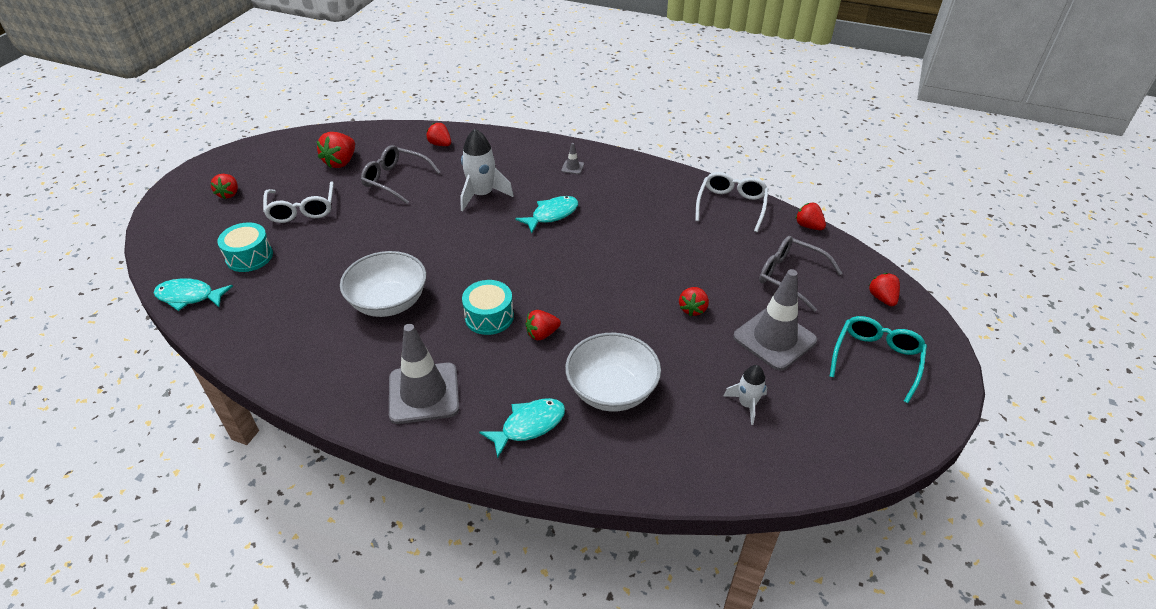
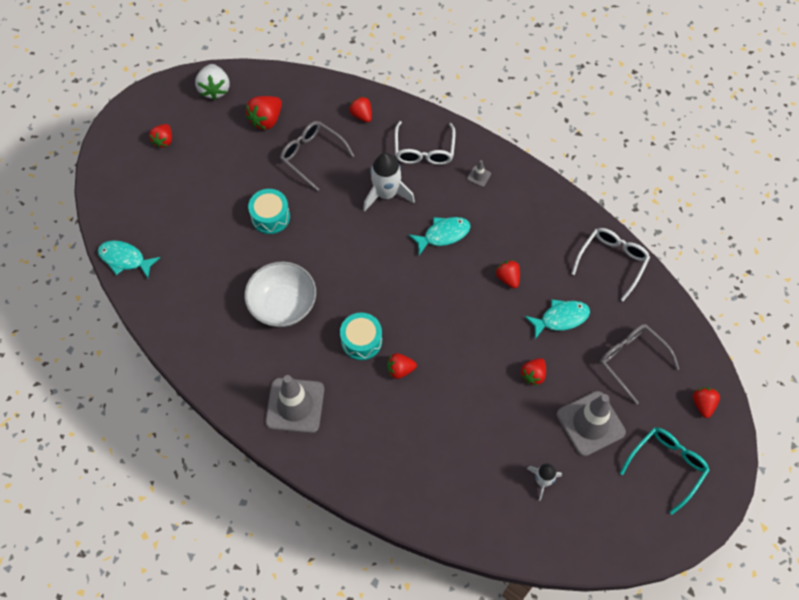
camera: 15 degrees right, 20 degrees up
turquoise drum [217,222,273,272] -> turquoise drum moved to [248,189,290,234]
white glasses [263,181,334,223] -> white glasses moved to [395,121,455,165]
turquoise fish [479,398,565,458] -> turquoise fish moved to [525,299,590,339]
white bowl [565,333,661,412] -> none
red strawberry [795,203,826,230] -> red strawberry moved to [496,260,520,288]
none -> white strawberry [195,64,229,100]

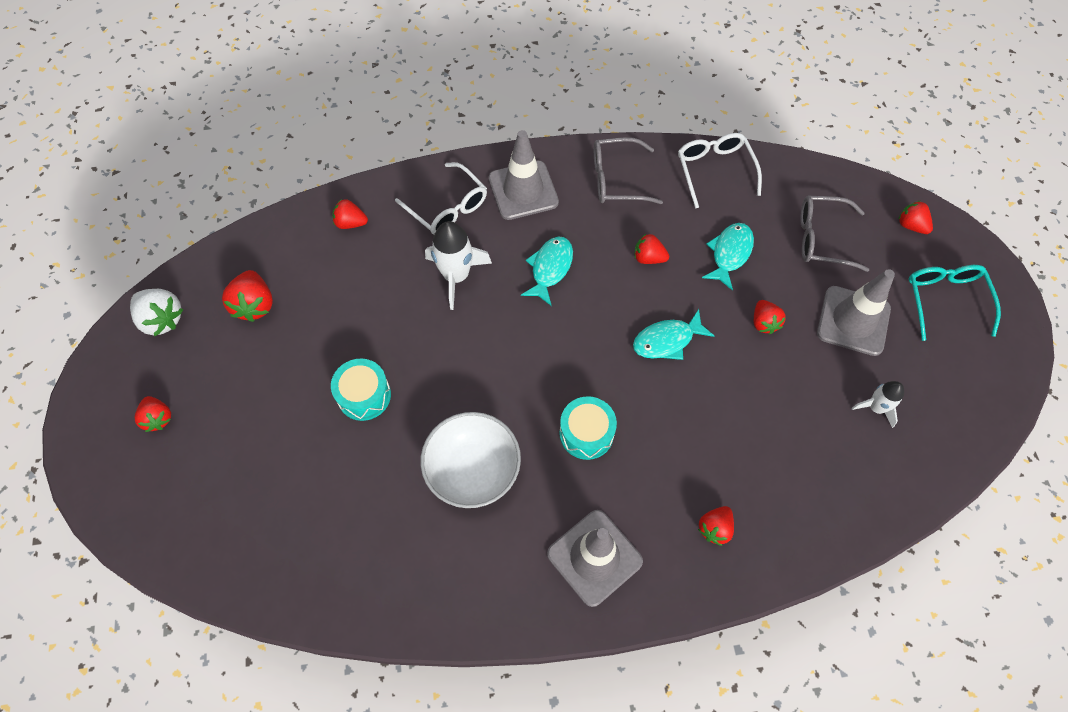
camera: 45 degrees left, 0 degrees up
turquoise fish [98,240,160,278] -> turquoise fish moved to [633,309,714,360]
grey glasses [280,121,354,191] -> grey glasses moved to [594,137,663,204]
red strawberry [387,353,417,379] -> red strawberry moved to [698,506,734,546]
grey traffic cone [467,160,491,187] -> grey traffic cone [489,130,559,220], size x2.49

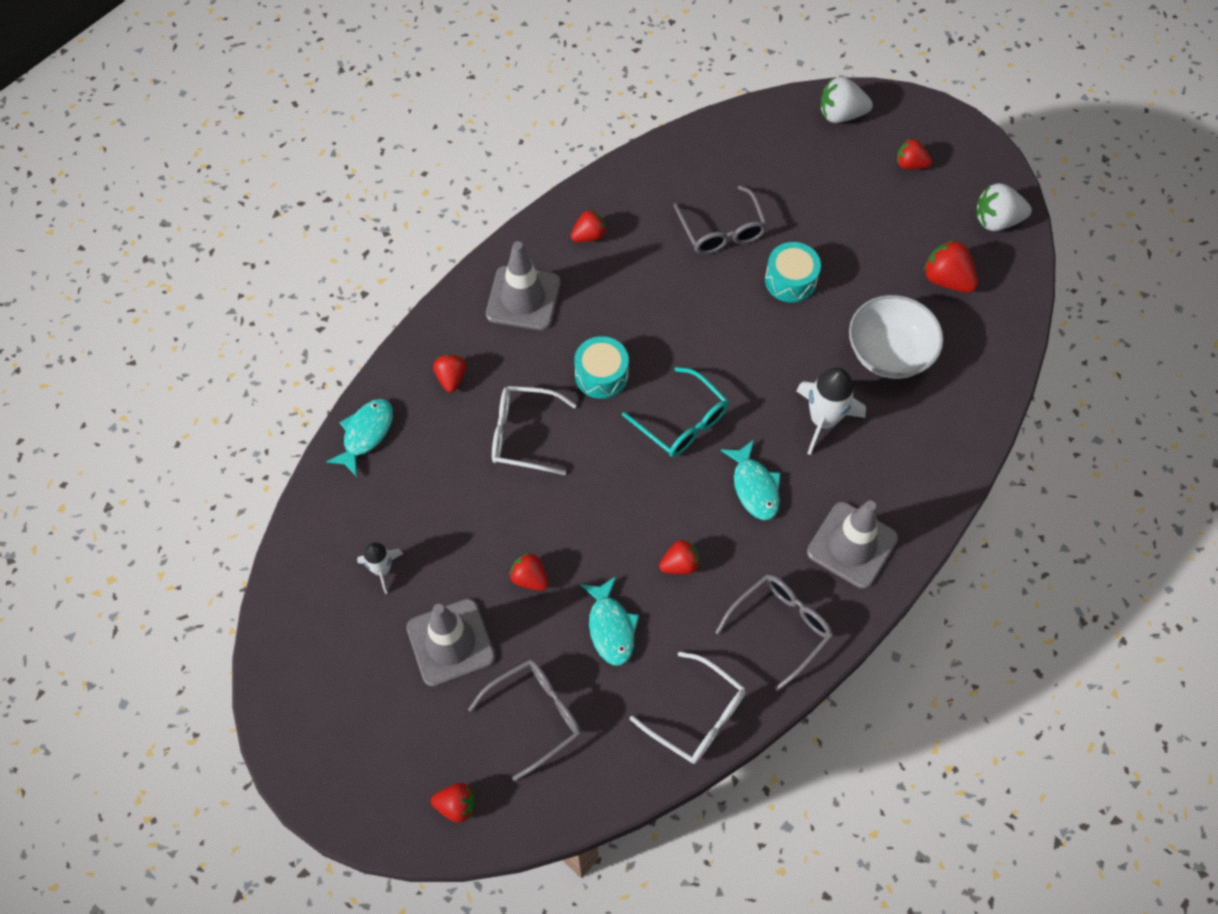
camera: 140 degrees right, 0 degrees up
red strawberry [333,199,368,229] -> red strawberry moved to [571,210,606,242]
white glasses [395,162,487,234] -> white glasses moved to [492,386,577,475]
white bowl [421,412,521,508] -> white bowl moved to [849,295,944,379]
turquoise fish [633,309,714,360] -> turquoise fish moved to [326,399,393,477]
turquoise glasses [909,265,1001,341] -> turquoise glasses moved to [622,367,729,457]
none -> grey glasses [674,185,768,254]
none -> white strawberry [820,77,873,123]

